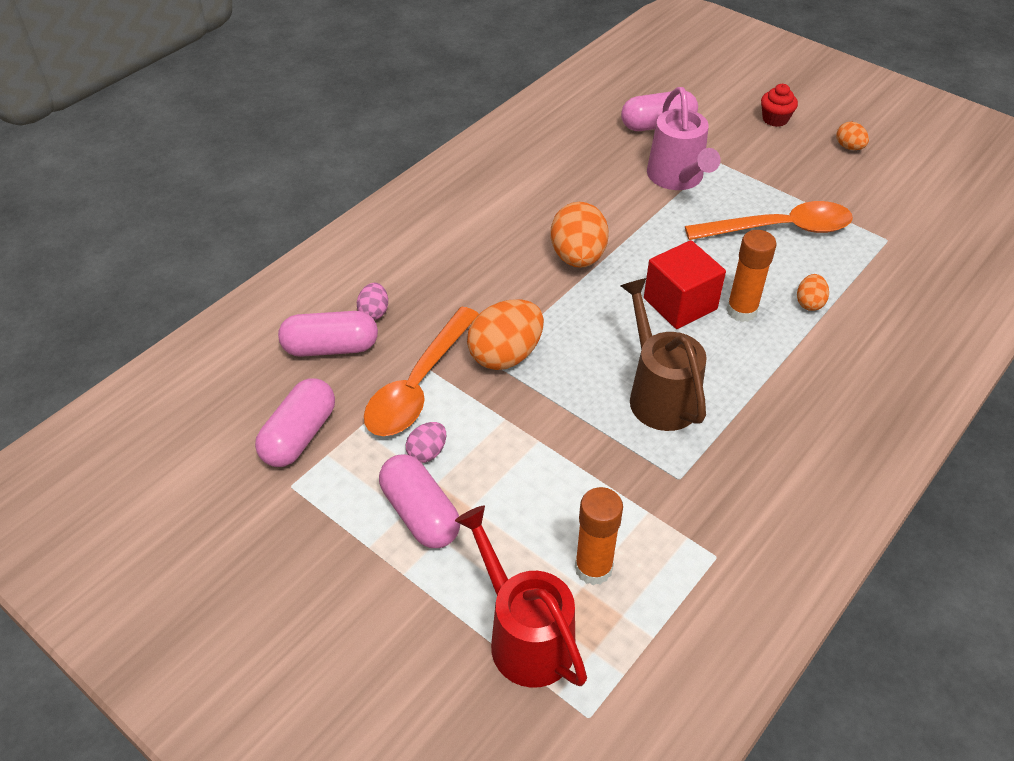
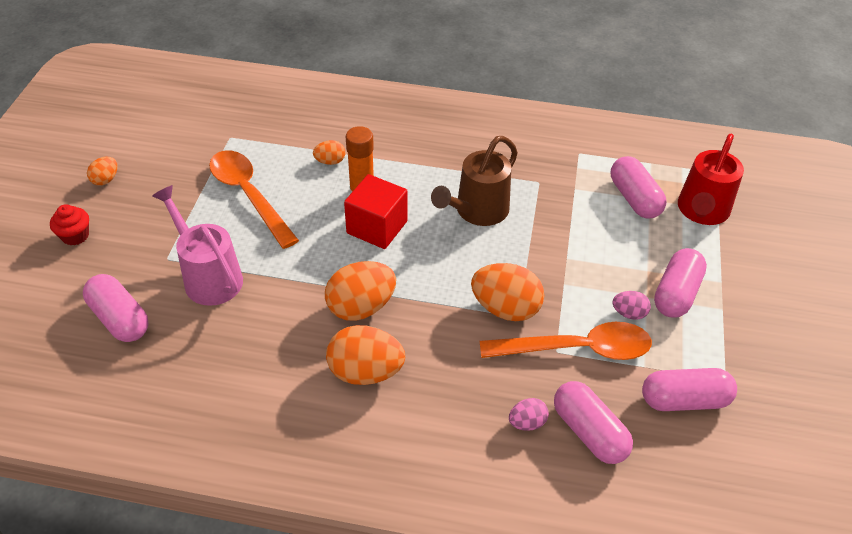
camera: 120 degrees left, 0 degrees up
orange glue stick [575,487,623,585] -> pink capsule [611,156,667,218]
pink watering can [647,87,721,190] -> pink watering can turned 90 degrees counterclockwise [152,185,243,306]
none -> orange egg [326,325,405,385]

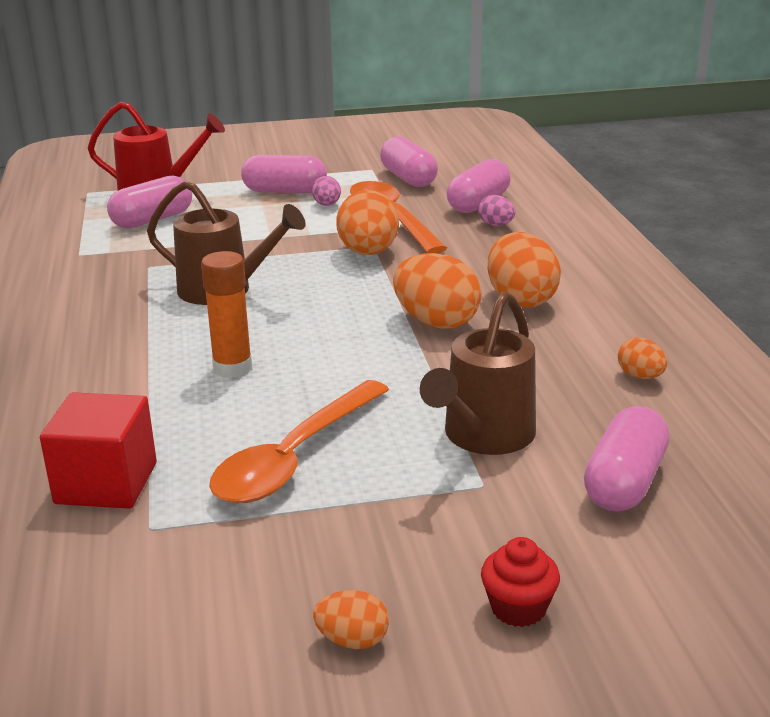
camera: 110 degrees left, 20 degrees down
pink watering can [152,185,243,306] -> brown watering can [420,291,536,455]
orange egg [313,140,345,165] -> orange egg moved to [618,337,667,379]
red cube [344,174,408,249] -> red cube moved to [40,392,157,509]

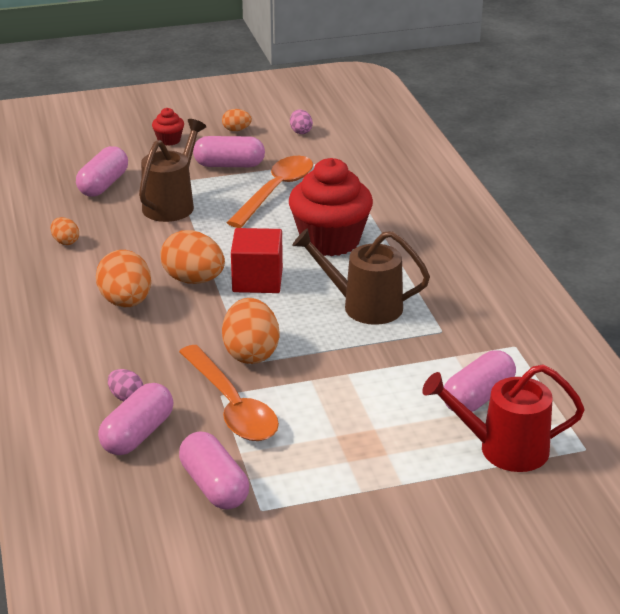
camera: 175 degrees right, 5 degrees up
red cube [40,392,157,509] -> red cube moved to [231,228,283,293]
orange glue stick [201,251,252,378] -> red cupcake [289,158,373,256]
pink capsule [241,155,327,193] -> pink capsule moved to [193,136,265,167]
pink egg [312,176,341,206] -> pink egg moved to [290,110,313,134]

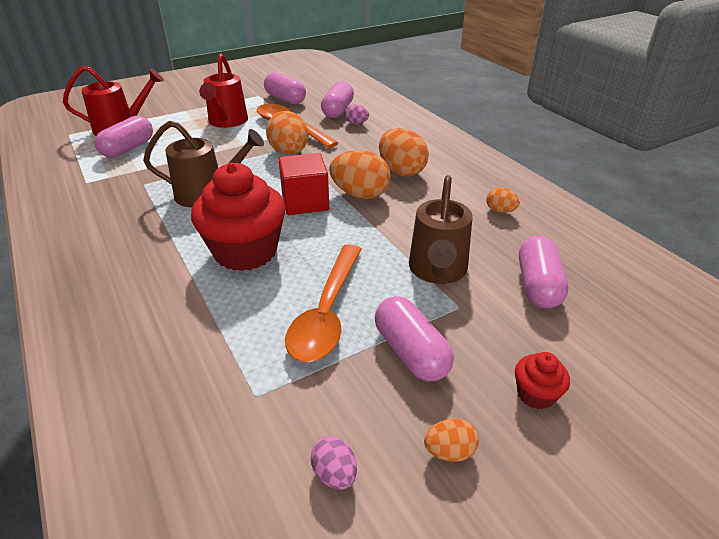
camera: 165 degrees right, 5 degrees up
pink capsule [193,136,265,167] -> pink capsule turned 75 degrees clockwise [375,296,454,381]
none -> red watering can [199,53,248,128]

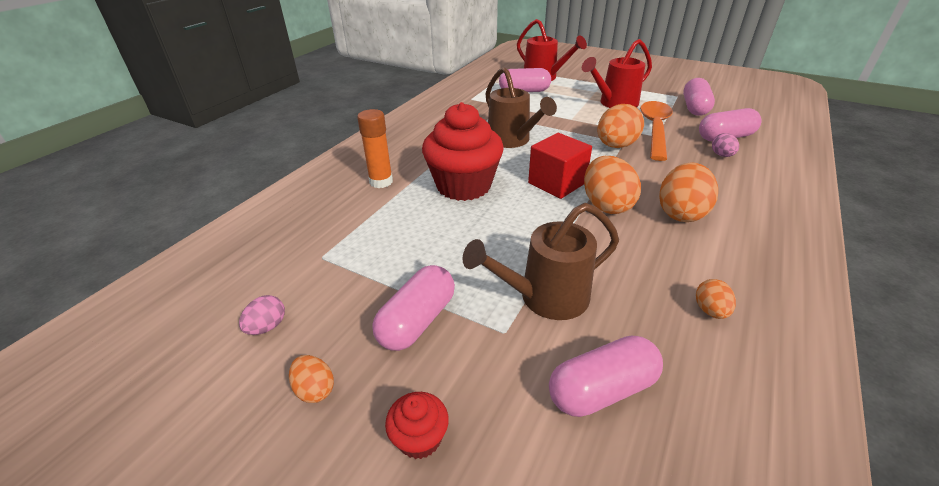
camera: 60 degrees right, 0 degrees up
orange spoon [285,244,362,362] -> none
none -> orange glue stick [357,109,393,188]

